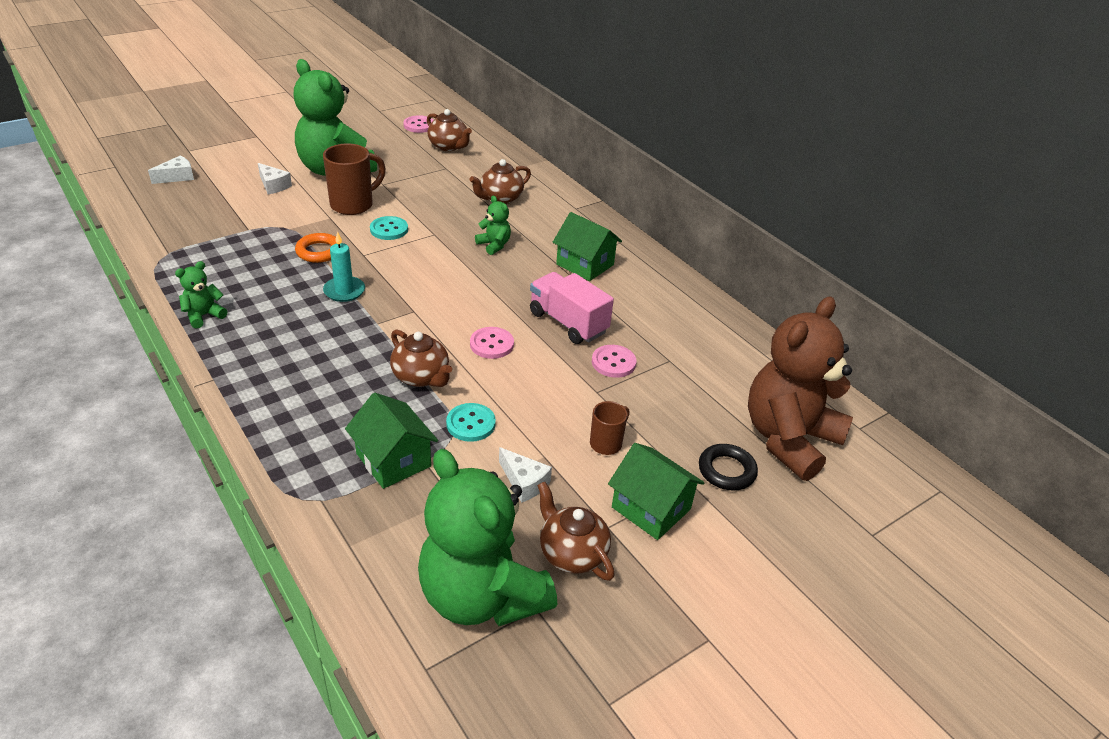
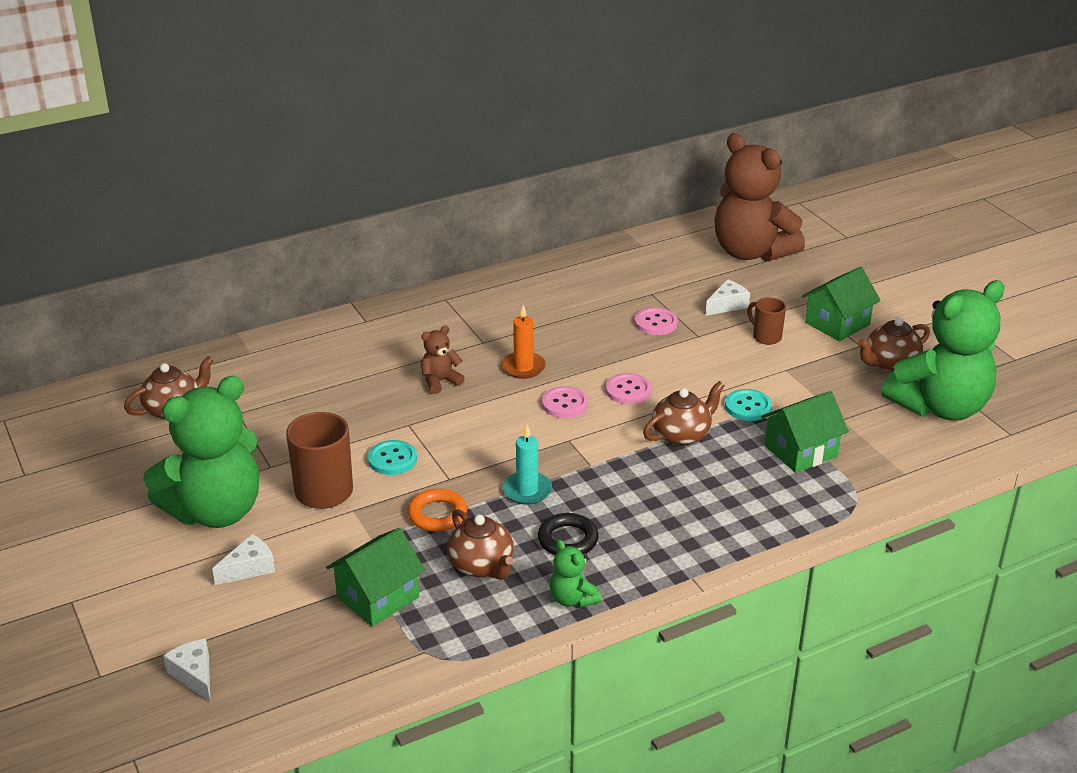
camera: 80 degrees left, 5 degrees down
pink button [403,115,433,133] -> pink button moved to [542,386,588,418]
brown teapot [469,159,531,204] -> brown teapot moved to [447,509,513,580]
green teddy bear [475,196,511,255] -> brown teddy bear [421,325,465,394]
white cheese [499,447,552,502] -> white cheese moved to [706,279,750,316]
pink truck [530,272,614,344] -> none
green house [553,212,622,281] -> green house moved to [326,528,425,626]
black ring [699,444,758,491] -> black ring moved to [538,513,599,555]
none -> orange candle [501,305,546,379]

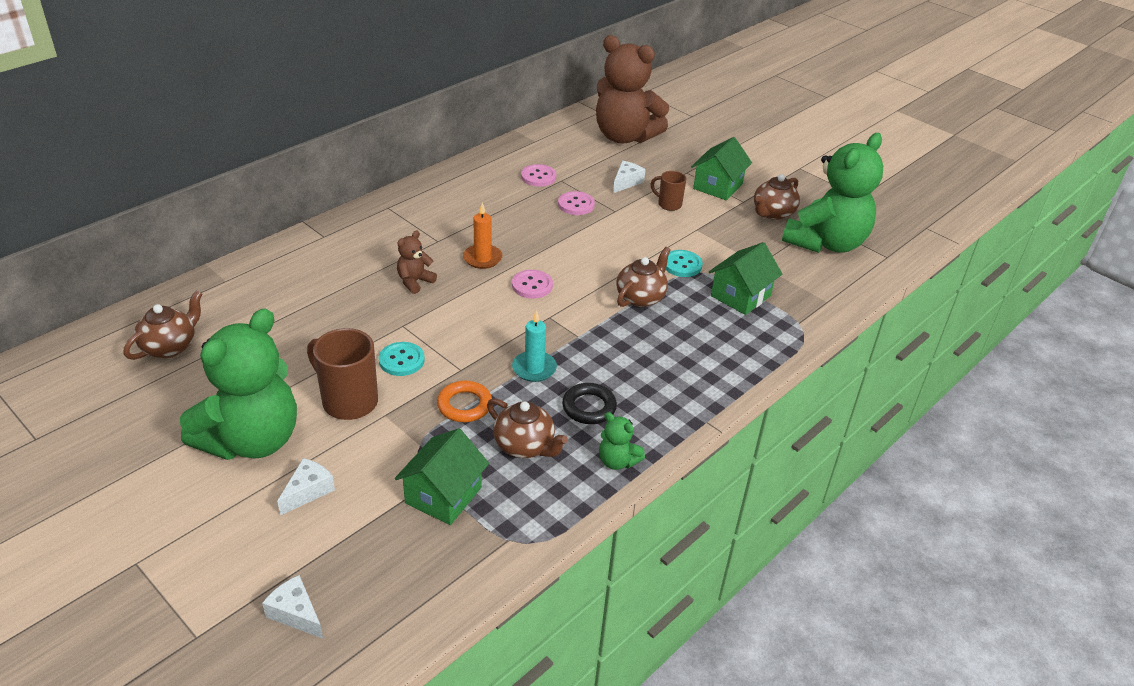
camera: 20 degrees left, 5 degrees up
pink button [605,373,652,404] -> pink button moved to [521,164,556,187]

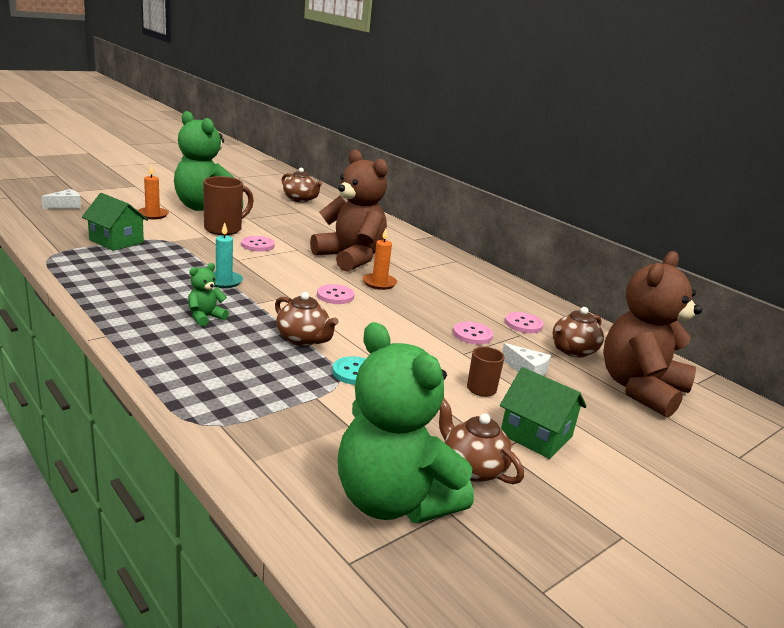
camera: 95 degrees right, 15 degrees down
white cheese [277,458,335,515] -> orange candle [137,165,169,219]
turquoise button [379,342,425,376] -> pink button [241,236,275,252]
brown teddy bear [397,231,437,294] -> brown teddy bear [310,150,388,272], size x2.39
orange ring [437,381,492,422] -> none
brown teapot [487,398,568,458] -> brown teapot moved to [552,307,604,358]
black ring [562,383,617,424] -> none
green teddy bear [599,412,645,470] -> green teddy bear moved to [188,263,229,327]
green house [709,242,782,315] -> none

